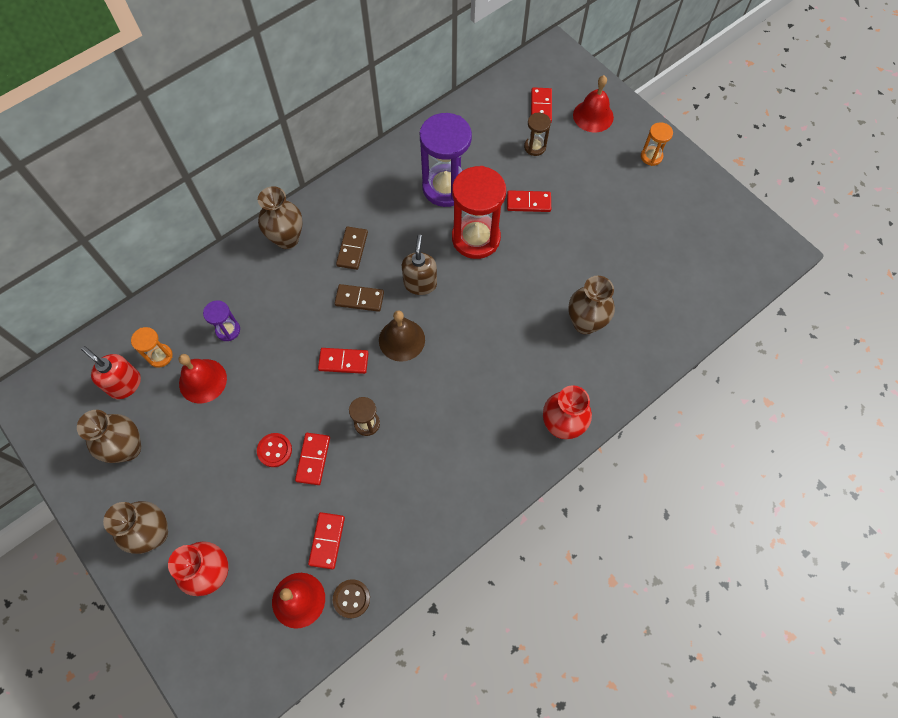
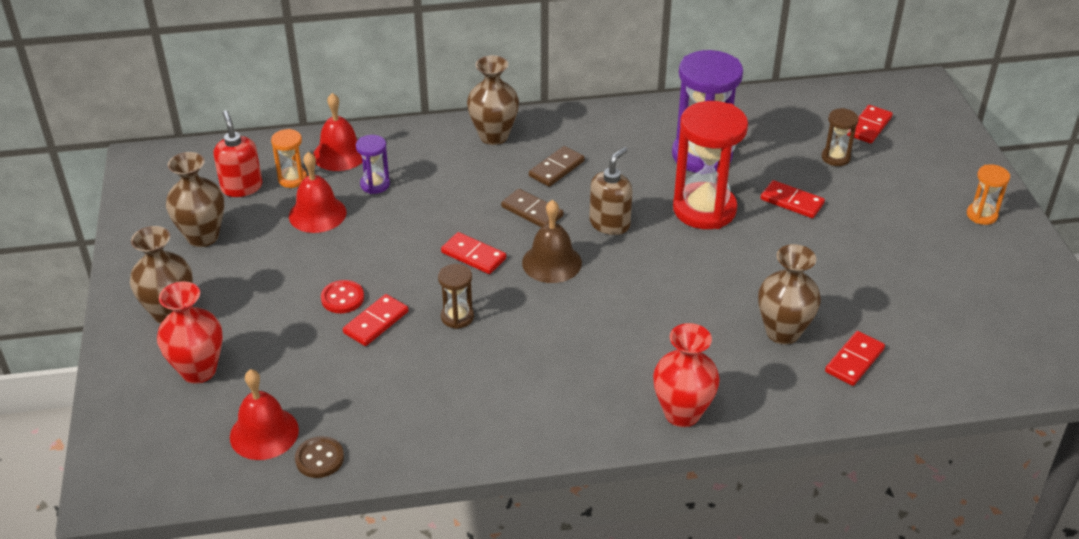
camera: 30 degrees right, 25 degrees down
red domino [308,512,345,570] -> red domino moved to [825,331,885,386]
red bell [573,75,614,132] -> red bell moved to [313,93,362,171]

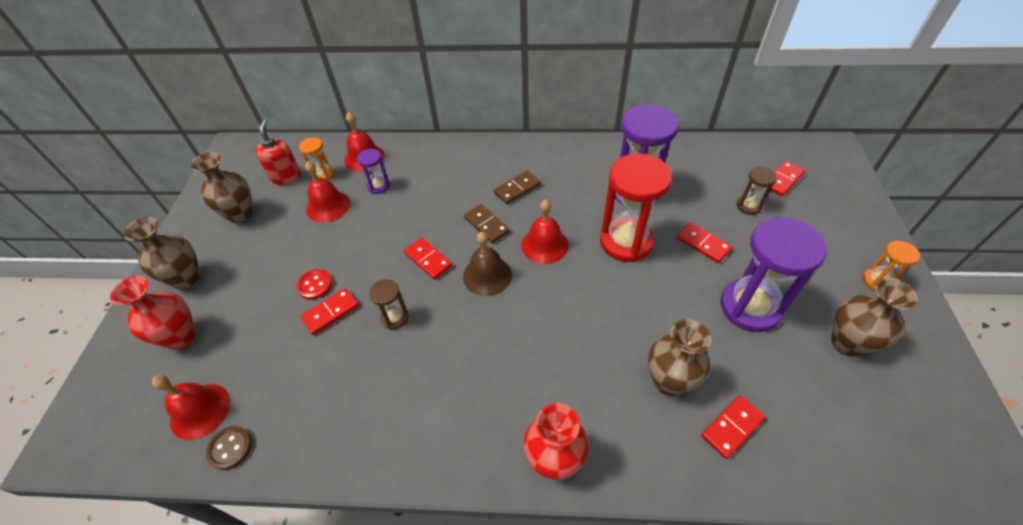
camera: 15 degrees right, 10 degrees up
brown vase [467,55,519,145] -> brown vase moved to [831,278,918,357]
brown soap dispenser [589,147,633,235] -> red bell [521,200,569,264]
none -> purple hourglass [720,216,827,332]

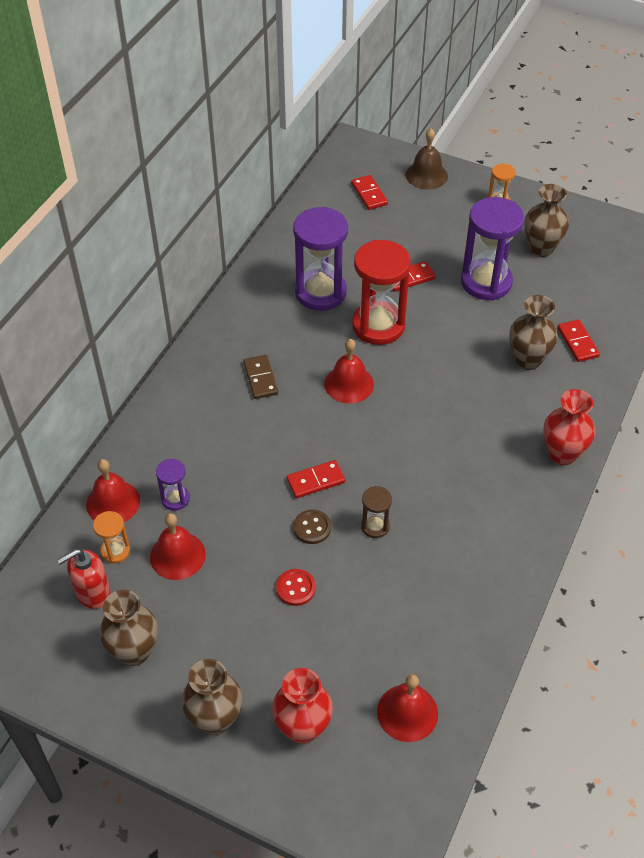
camera: 70 degrees left, 0 degrees up
brown button [206,426,252,470] -> brown button moved to [293,509,331,544]
red soap dispenser [255,119,301,185] -> red soap dispenser turned 45 degrees counterclockwise [57,549,111,609]
red domino [300,288,359,335] -> none
brown bell [463,232,512,296] -> brown bell moved to [405,128,448,190]
brown domino [464,204,510,243] -> none
brown hourglass [737,167,777,215] -> none

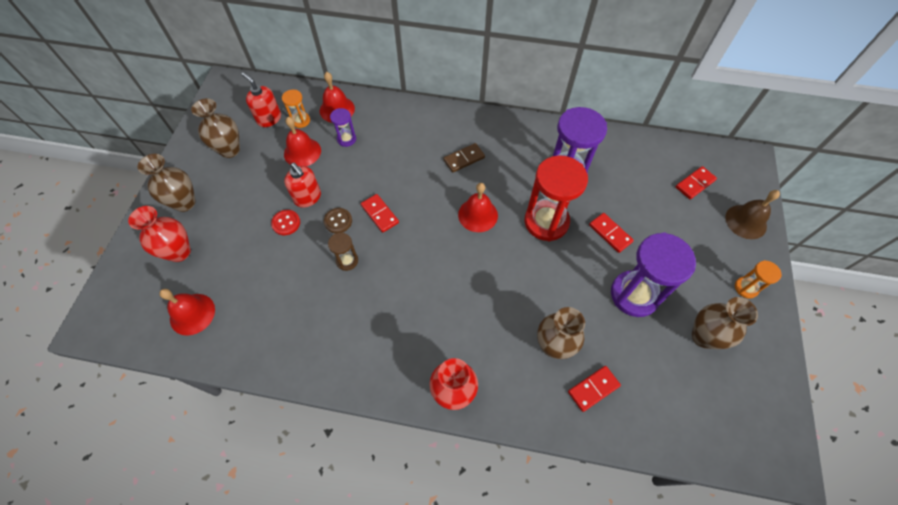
camera: 75 degrees right, 10 degrees up
none -> red soap dispenser [284,163,321,208]

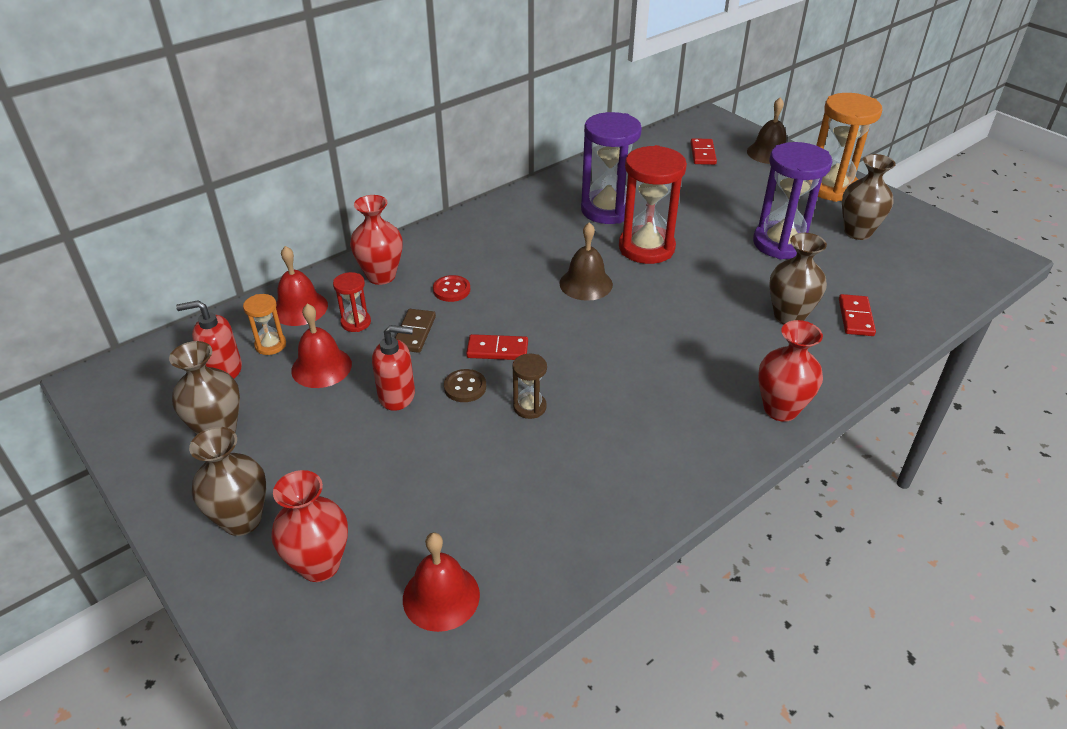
camera: 50 degrees left, 20 degrees down
red button [271,210,300,235] -> red button moved to [433,275,470,302]
purple hourglass [330,108,356,147] -> red hourglass [333,272,371,332]
brown domino [443,143,485,173] -> brown domino moved to [395,309,436,353]
red bell [458,183,498,232] -> brown bell [560,222,613,301]
red domino [589,213,634,253] -> none
orange hourglass [735,260,782,299] -> orange hourglass [816,93,882,202], size x2.10
none -> red vase [350,195,403,285]

